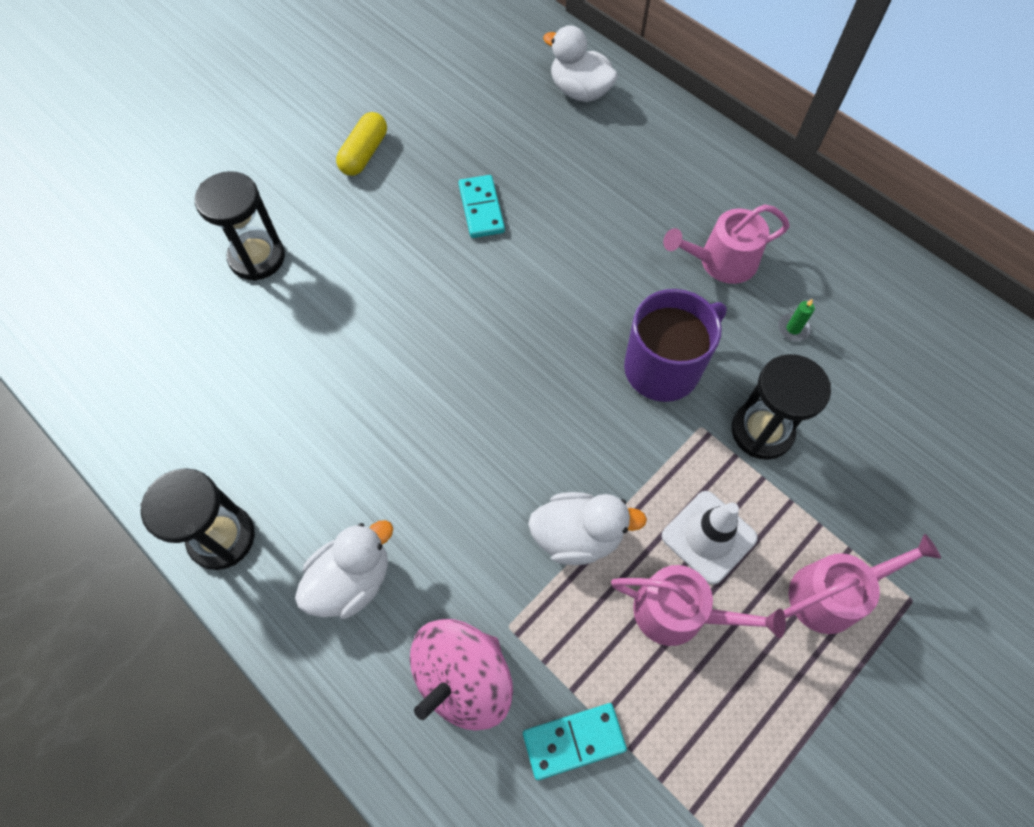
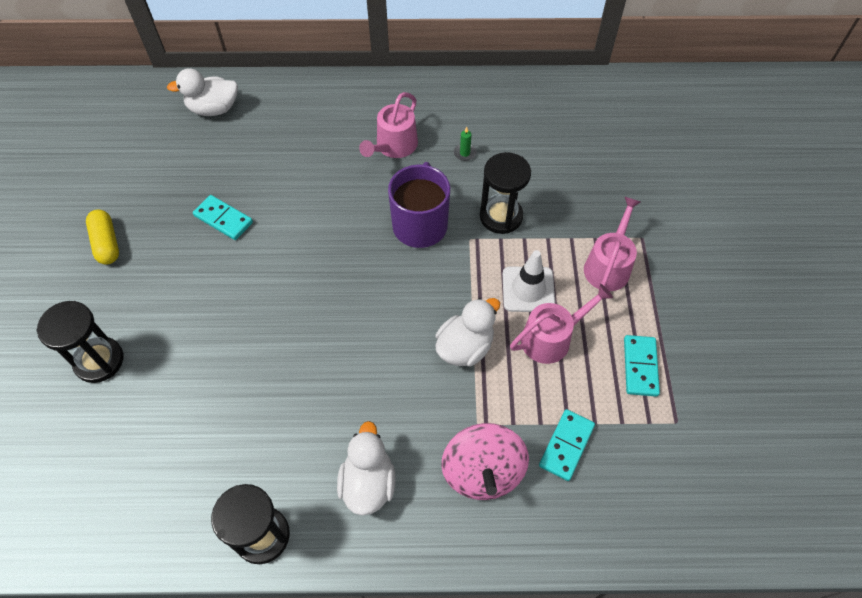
camera: 45 degrees left, 5 degrees down
none -> turquoise domino [624,335,660,397]

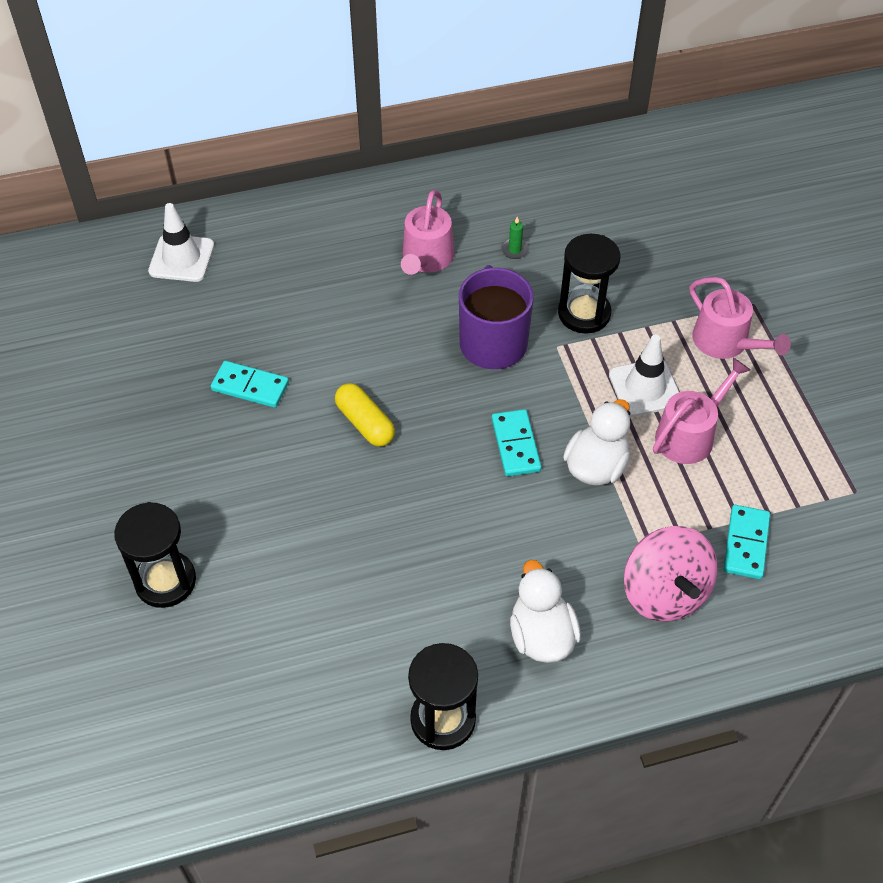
camera: 15 degrees left, 5 degrees down
yellow capsule [86,210,119,265] -> yellow capsule moved to [335,383,395,447]
white duck [167,68,238,116] -> white traffic cone [148,203,214,282]
pink watering can [584,197,641,291] -> pink watering can turned 135 degrees clockwise [690,277,791,359]
turquoise domino [624,335,660,397] -> turquoise domino moved to [492,409,541,476]

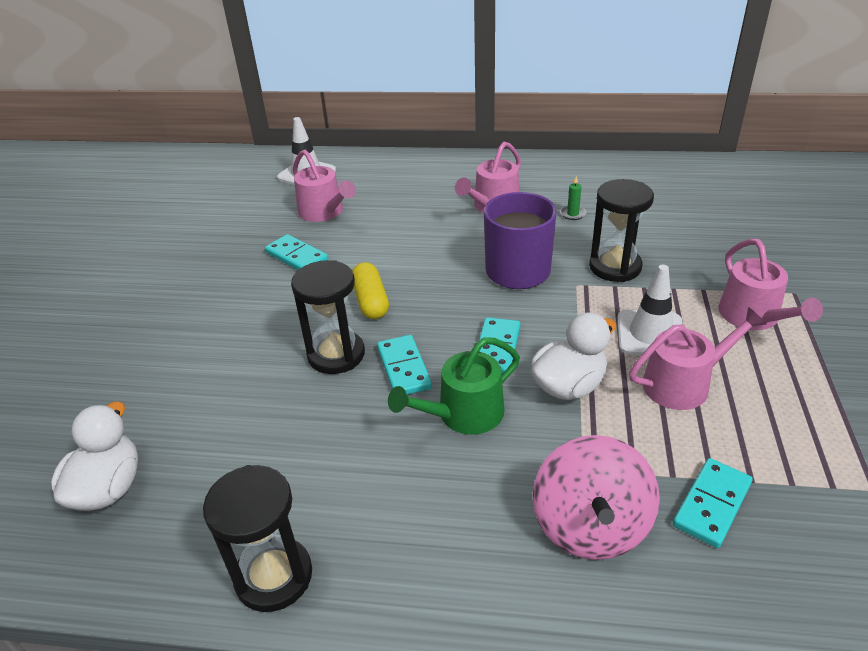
camera: 25 degrees right, 15 degrees down
black hourglass [114,502,196,608] -> black hourglass moved to [291,260,365,374]
white duck [510,560,581,663] -> white duck moved to [51,401,138,511]
none -> pink watering can [293,150,356,222]
none -> turquoise domino [377,335,432,395]
none -> green watering can [388,337,520,435]

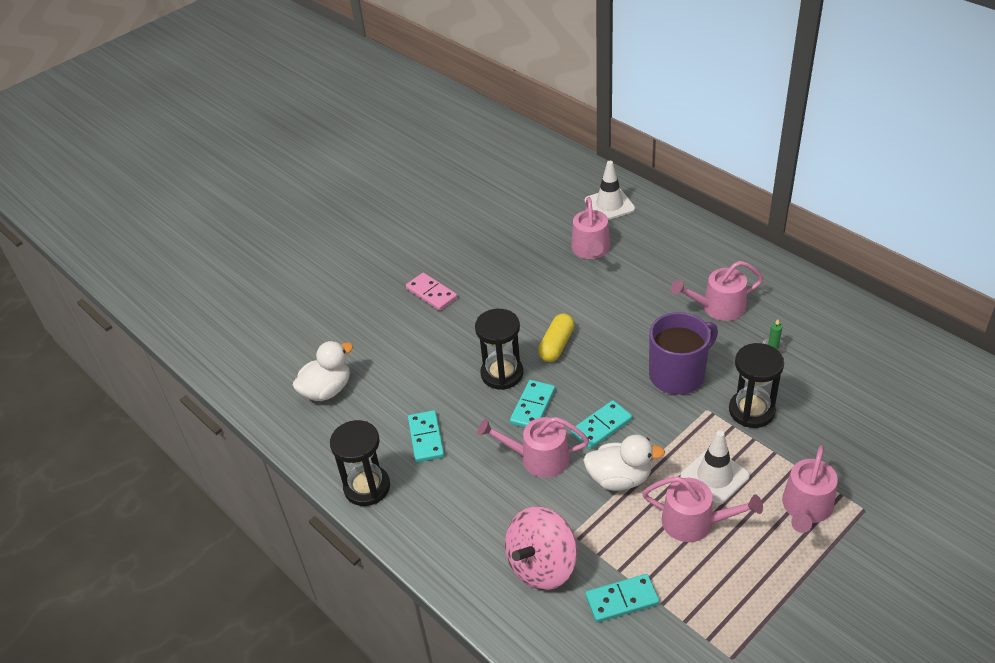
camera: 40 degrees right, 5 degrees up
turquoise domino [265,234,328,270] -> turquoise domino moved to [408,410,444,462]
green watering can [388,337,520,435] -> pink watering can [477,417,589,478]
none -> pink domino [406,273,457,311]

